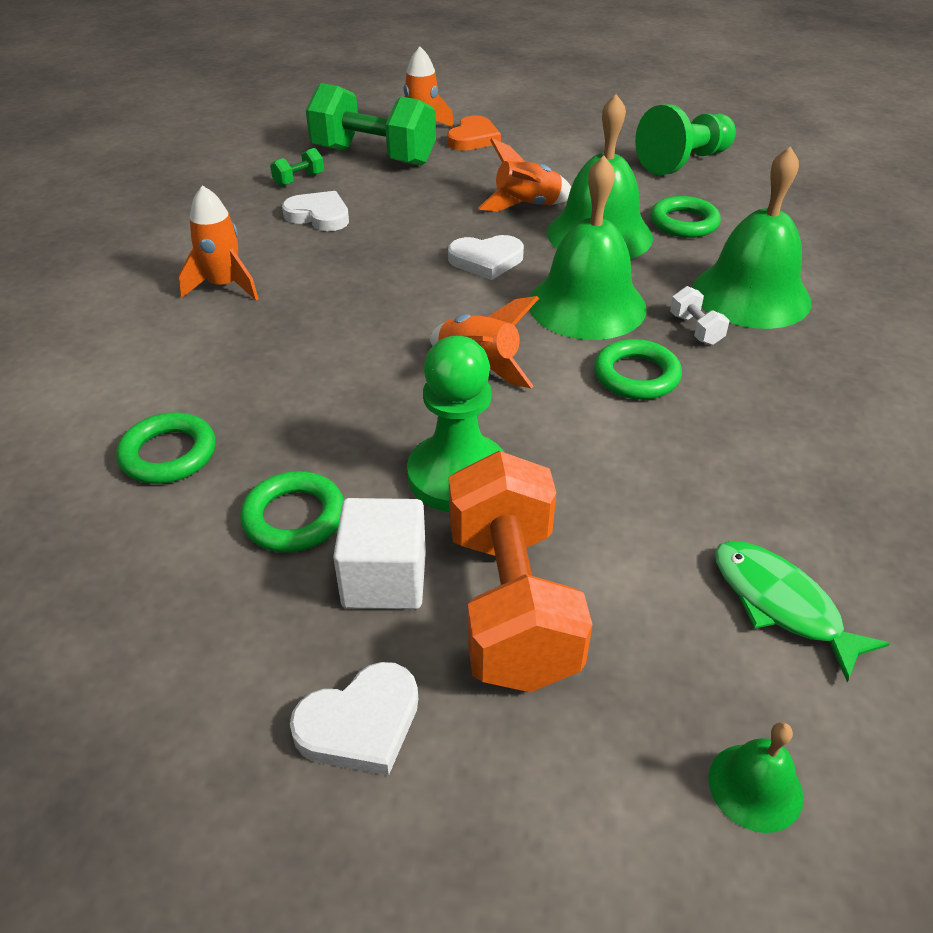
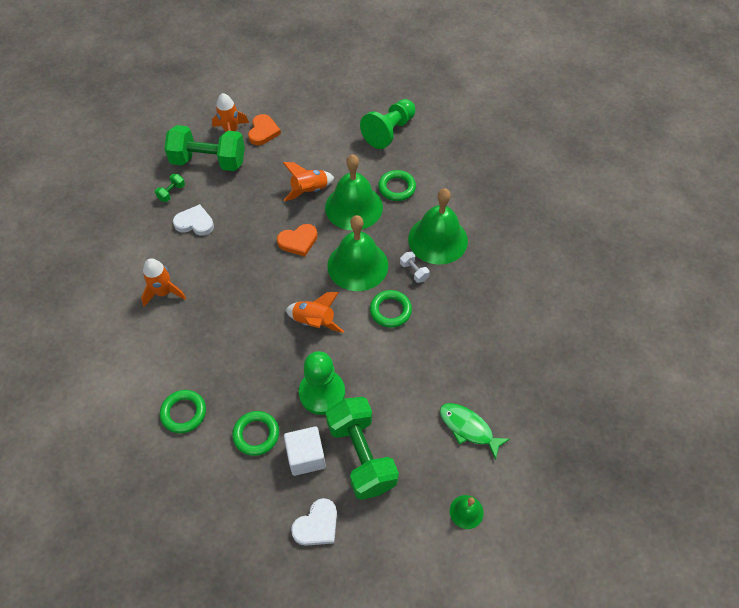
camera: 15 degrees left, 15 degrees up
white heart [448,235,524,280] -> orange heart [277,224,318,257]
orange dumbbell [449,451,593,692] -> green dumbbell [326,397,399,500]

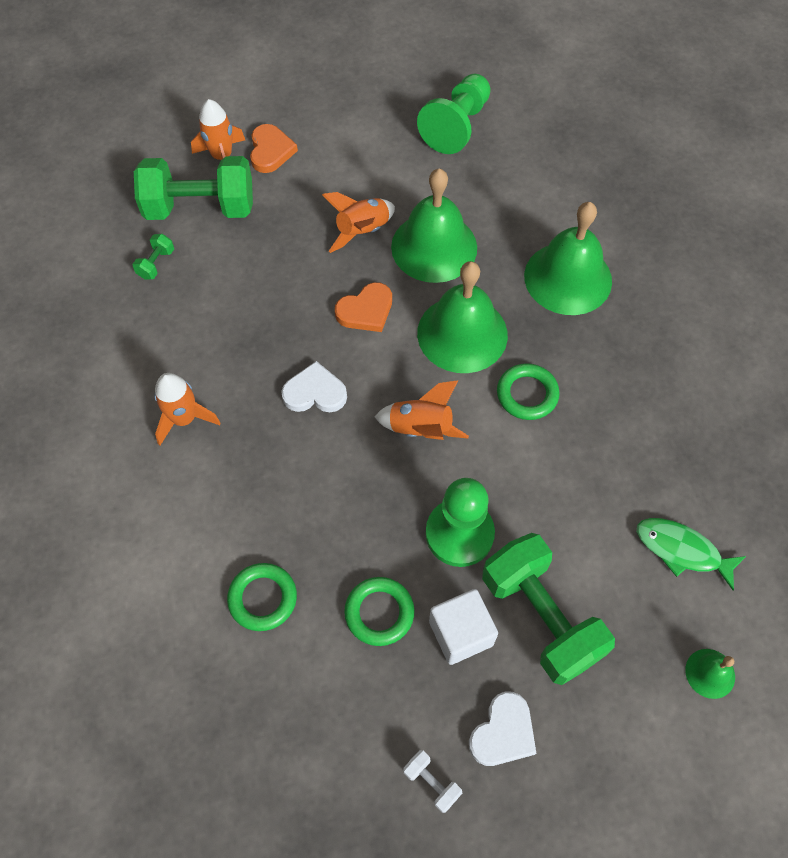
camera: 10 degrees left, 5 degrees up
white heart [173,204,214,236] -> white heart moved to [281,361,347,412]
green ring [378,170,416,201] -> none
white dumbbell [400,252,430,283] -> white dumbbell moved to [403,750,462,813]

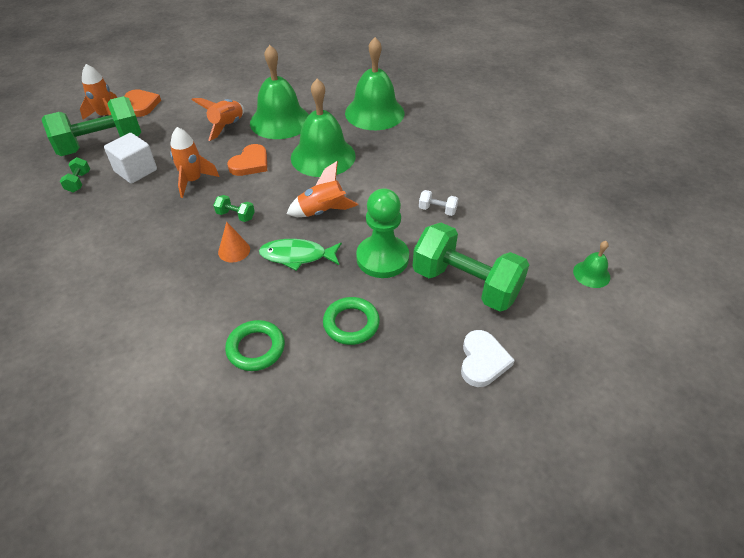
camera: 25 degrees left, 15 degrees down
orange rocket [154,373,221,446] -> orange rocket moved to [170,127,219,198]
white heart [281,361,347,412] -> green dumbbell [213,195,255,222]
white dumbbell [403,750,462,813] -> white dumbbell moved to [419,190,458,216]
green pawn [417,74,491,154] -> none
white cube [429,589,498,665] -> white cube moved to [104,133,157,184]
green ring [497,363,560,420] -> none
green fish [637,518,746,591] -> green fish moved to [259,239,342,271]
none -> orange cone [218,222,250,263]

